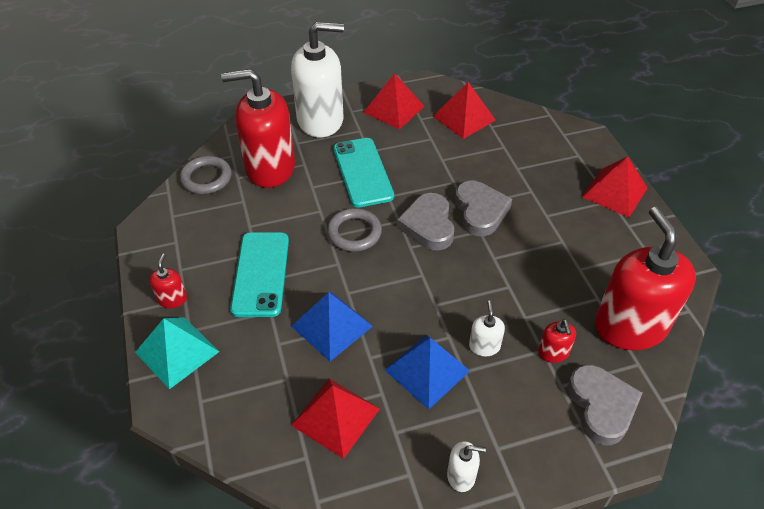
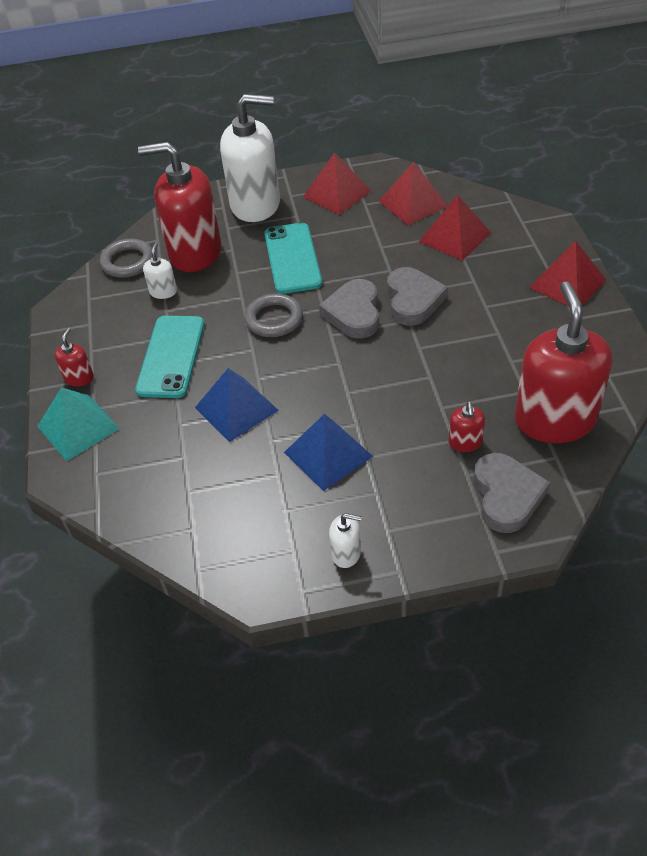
camera: 10 degrees right, 0 degrees up
red pyramid [291,379,380,459] -> red pyramid moved to [419,195,491,261]
white soap dispenser [469,300,505,356] -> white soap dispenser moved to [143,242,177,299]

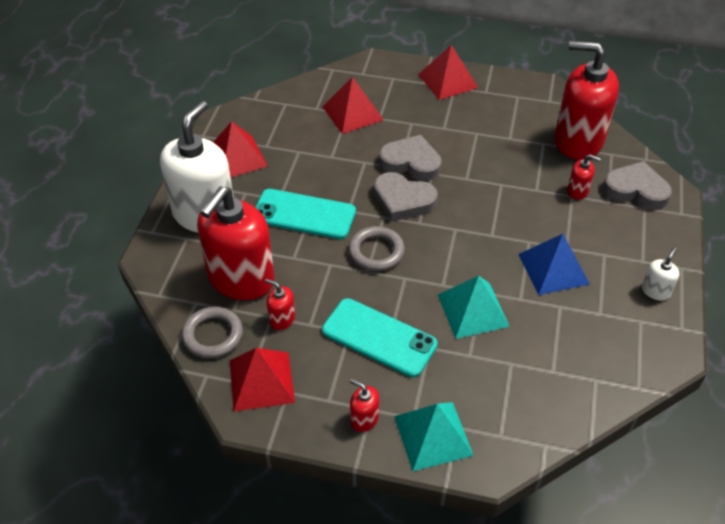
camera: 70 degrees left, 0 degrees up
white soap dispenser [143,242,177,299] -> red soap dispenser [265,279,295,330]
blue pyramid [195,368,279,442] -> turquoise pyramid [438,276,510,339]
red pyramid [378,162,448,226] -> red pyramid moved to [230,348,295,411]

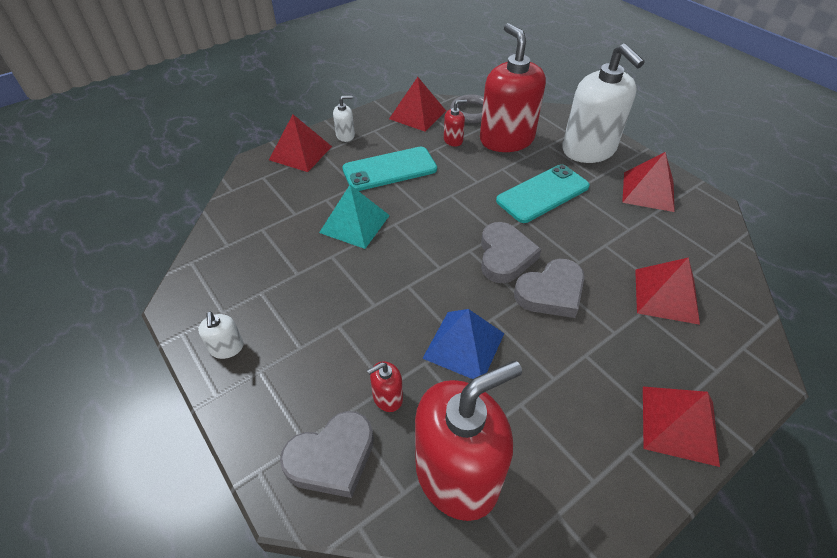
camera: 130 degrees right, 0 degrees up
grey ring [348,226,405,271] -> none
red soap dispenser [350,379,379,432] -> white soap dispenser [333,96,355,142]
grey heart [374,172,438,222] -> grey heart turned 120 degrees clockwise [481,222,541,283]
turquoise pyramid [394,402,474,471] -> red pyramid [269,115,332,172]
blue pyramid [518,234,590,295] -> blue pyramid moved to [422,309,504,379]

